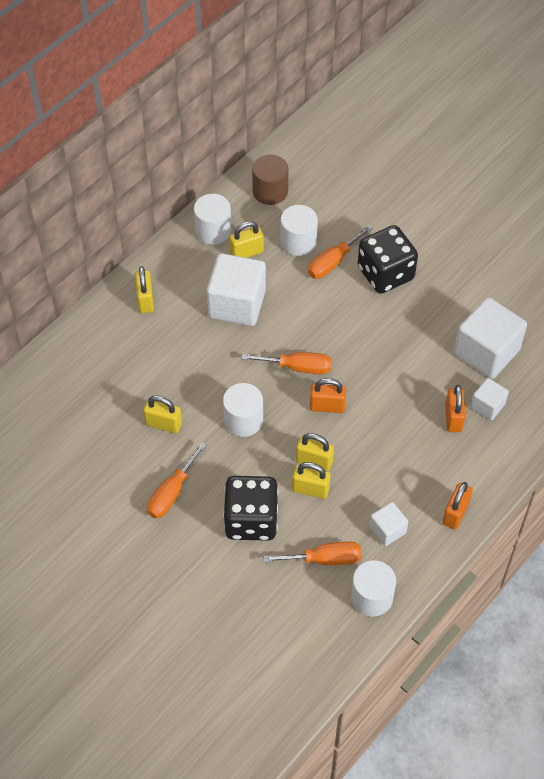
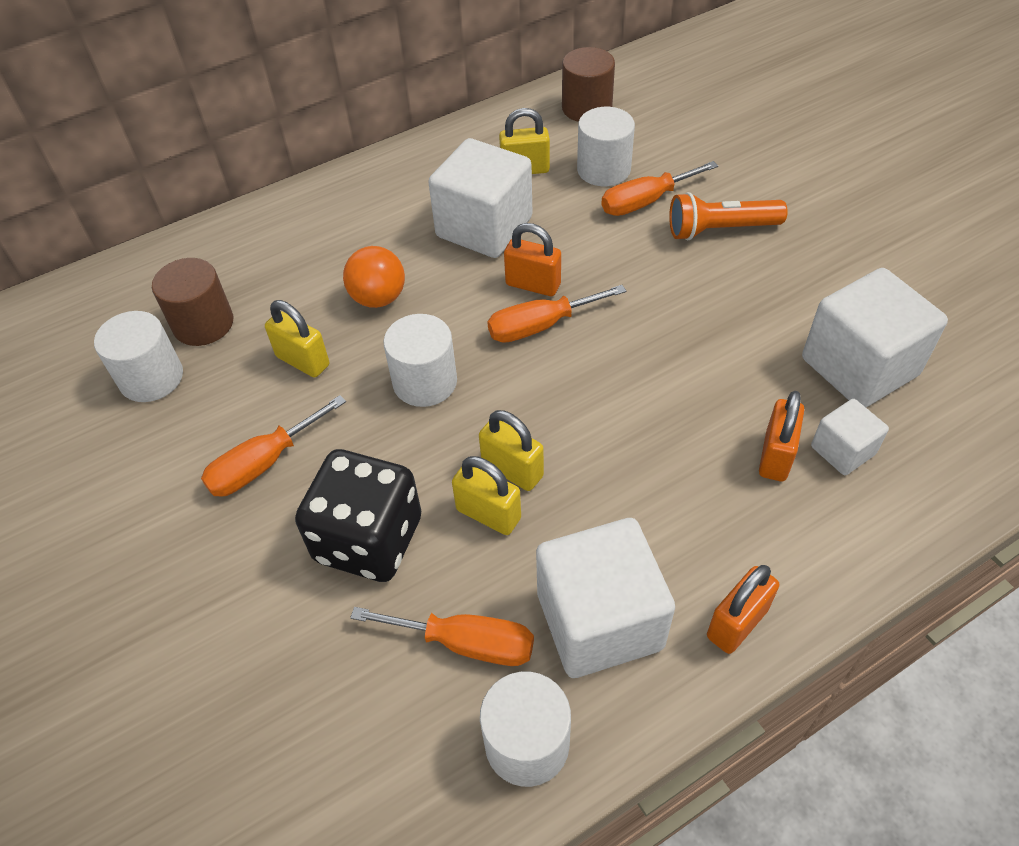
camera: 20 degrees right, 5 degrees down
yellow padlock [135,266,154,313] -> none
white cylinder [194,194,231,245] -> white cylinder moved to [94,311,183,402]
orange screwdriver [242,352,332,374] -> orange screwdriver turned 135 degrees clockwise [487,285,626,343]
orange padlock [310,378,346,413] -> orange padlock moved to [504,223,561,296]
black dice [358,225,418,294] -> orange flashlight [669,192,788,240]
white cube [369,502,408,546] -> white cube [536,518,675,678], size x1.94
none -> brown cylinder [152,258,233,346]
none -> orange ball [343,246,405,308]

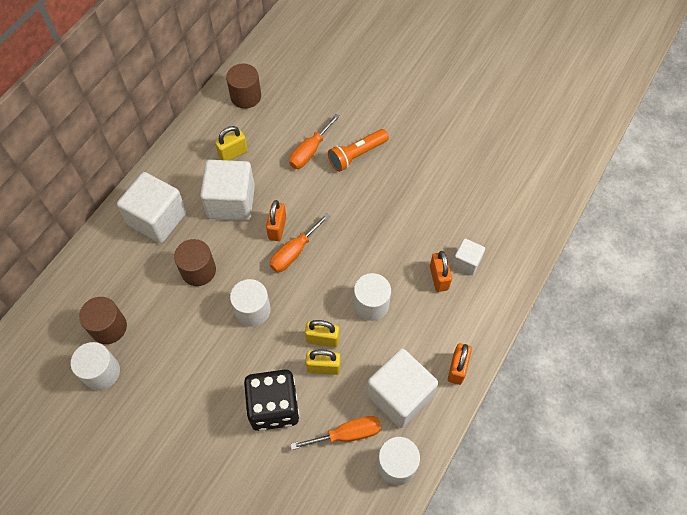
camera: 30 degrees left, 10 degrees up
orange screwdriver [201,395,346,497] -> none
yellow padlock [265,300,329,378] -> none
orange ball [343,246,405,308] -> brown cylinder [174,239,216,286]
orange padlock [504,223,561,296] -> orange padlock turned 75 degrees counterclockwise [266,200,286,241]
white cylinder [577,107,635,186] -> white cylinder moved to [354,273,391,321]
white cube [802,268,948,408] -> white cube moved to [117,172,186,243]

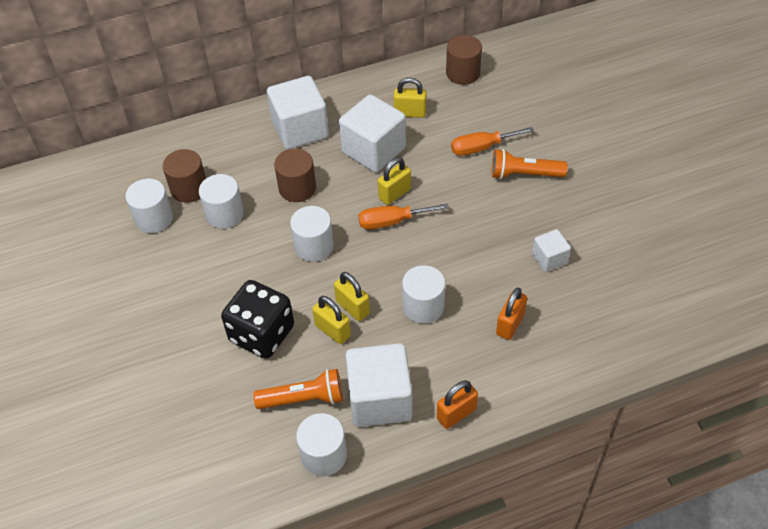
camera: 40 degrees right, 10 degrees down
orange padlock [266,200,286,241] -> yellow padlock [378,157,411,205]
orange screwdriver [290,416,381,450] -> orange flashlight [253,369,343,409]
white cube [452,238,485,275] -> white cube moved to [532,229,571,272]
none -> white cylinder [199,174,244,229]

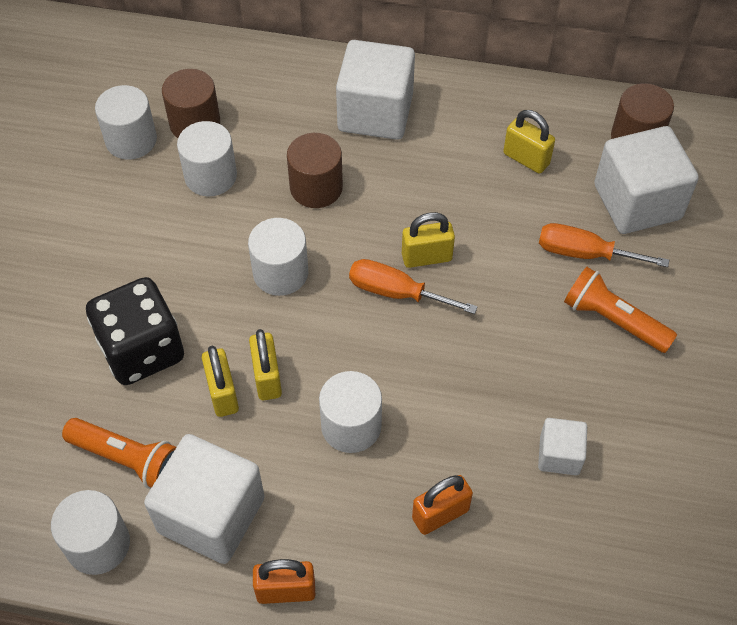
camera: 30 degrees right, 5 degrees up
white cube [339,94,406,173] -> white cube moved to [594,126,699,234]

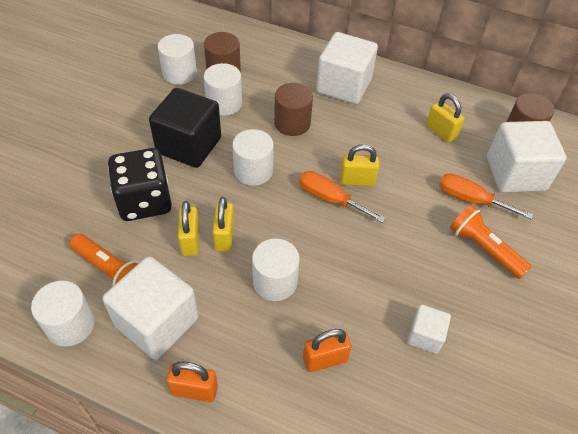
camera: 10 degrees right, 5 degrees down
none -> black cube [149,88,221,168]

